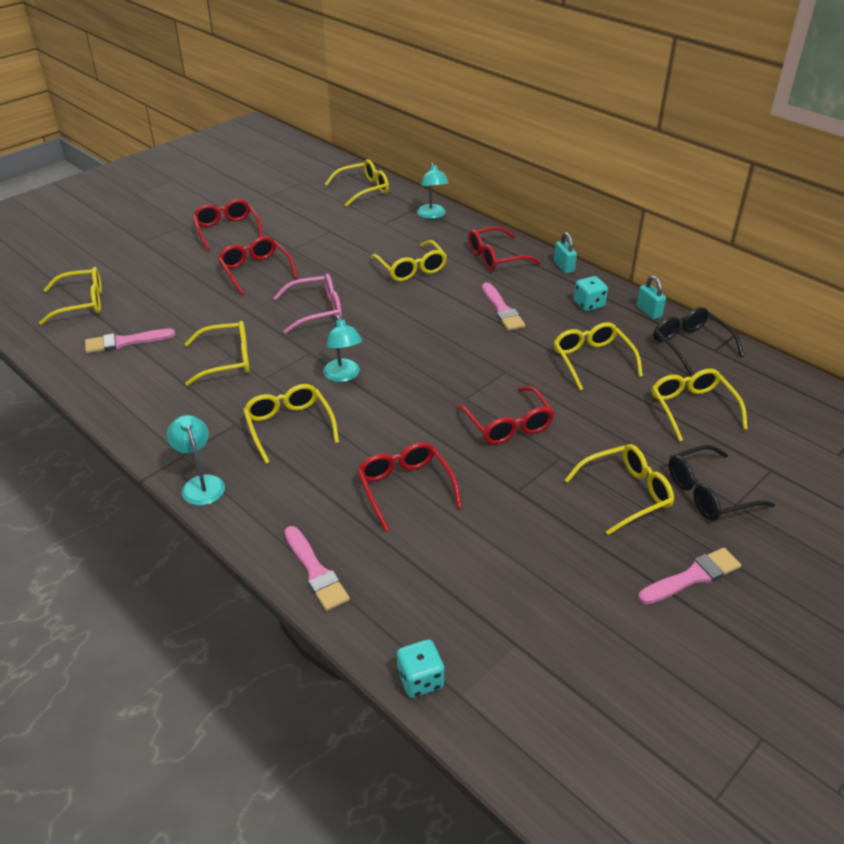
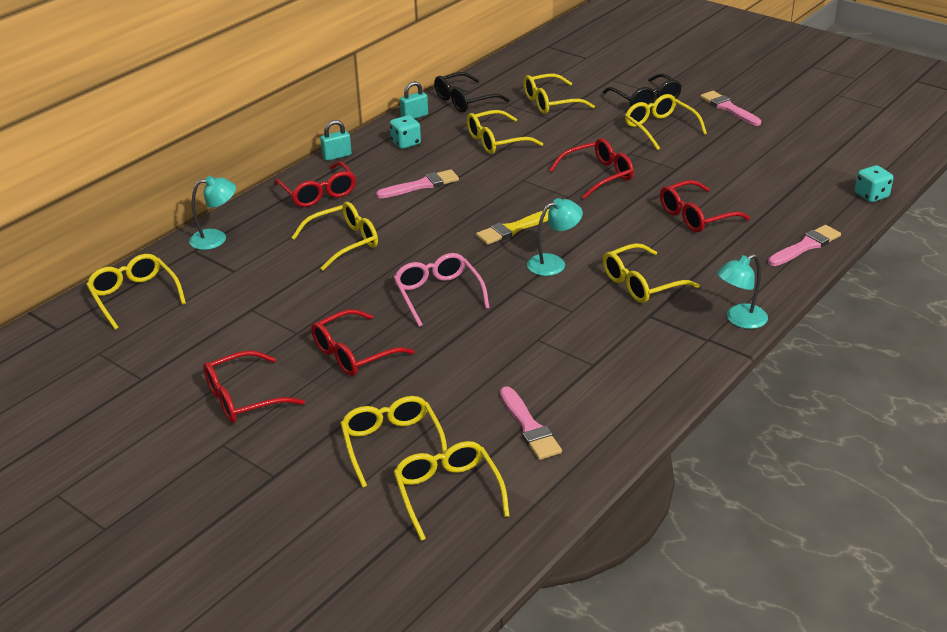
camera: 95 degrees left, 5 degrees down
yellow glasses [185,321,250,386] -> yellow glasses moved to [340,396,447,488]
none -> yellow brush [476,209,549,245]

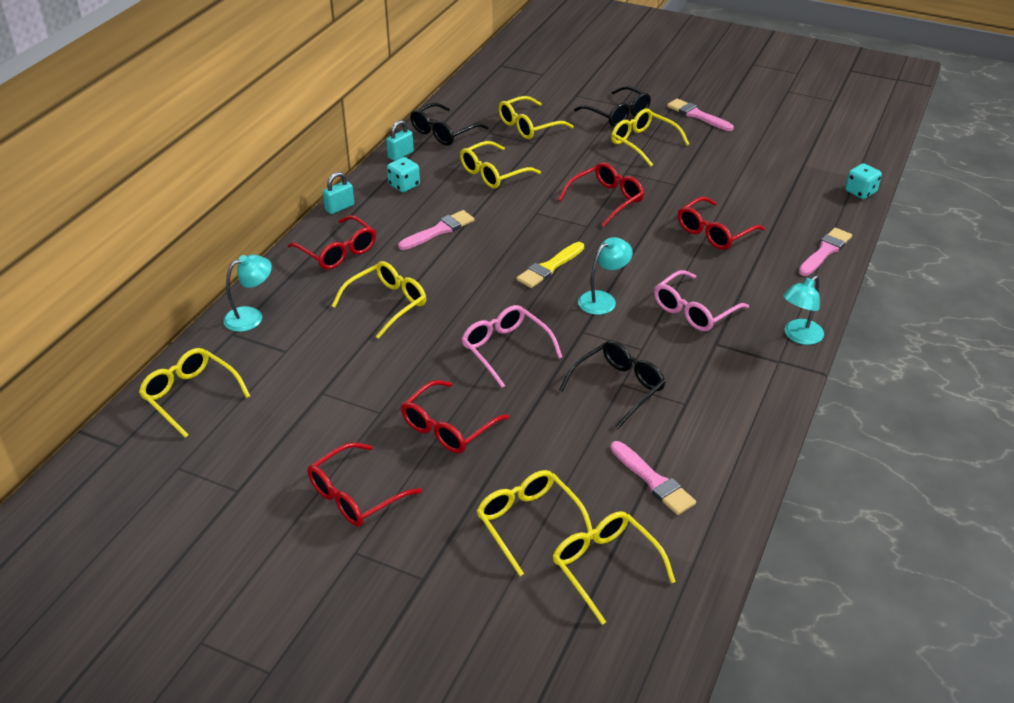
camera: 15 degrees left, 5 degrees up
yellow glasses [603,243,700,303] -> pink glasses [654,270,749,332]
none -> black glasses [559,341,666,429]

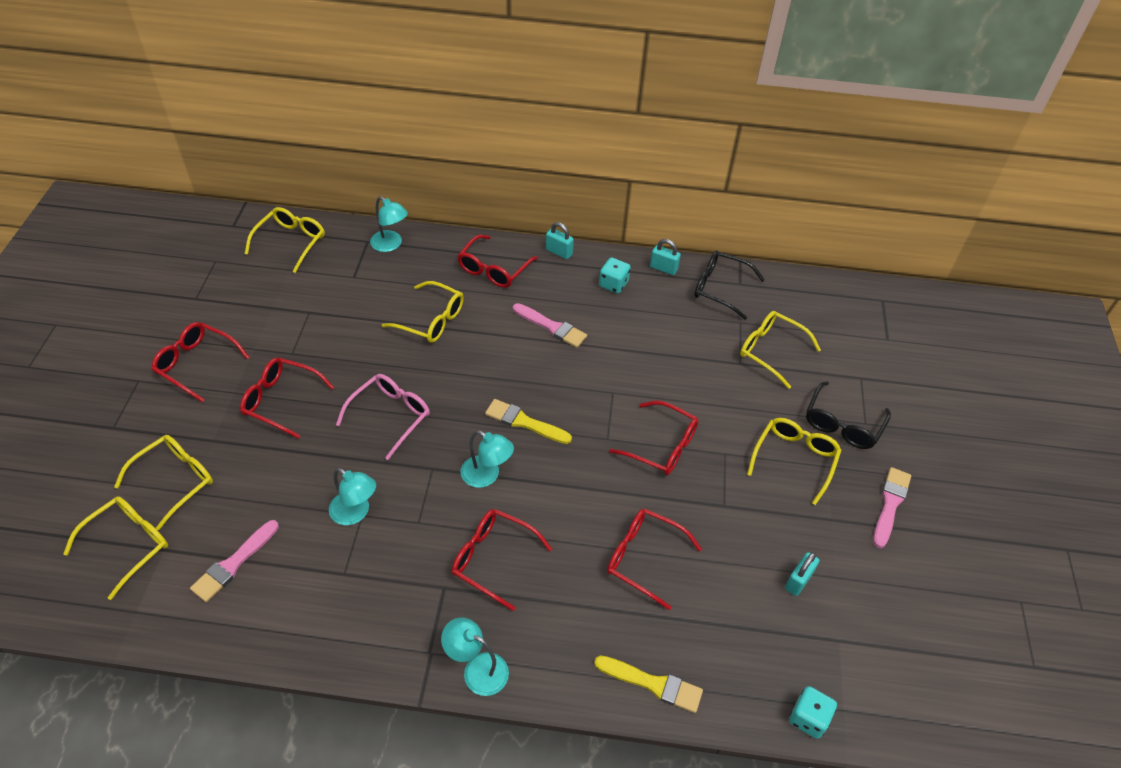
camera: 70 degrees right, 10 degrees up
yellow glasses [460,141,541,188] -> none
black glasses [559,341,666,429] -> turquoise lamp [329,468,376,525]
pink glasses [654,270,749,332] -> red glasses [452,509,552,611]
pink brush [799,228,852,276] -> yellow brush [594,655,703,713]
none -> turquoise padlock [785,552,819,596]

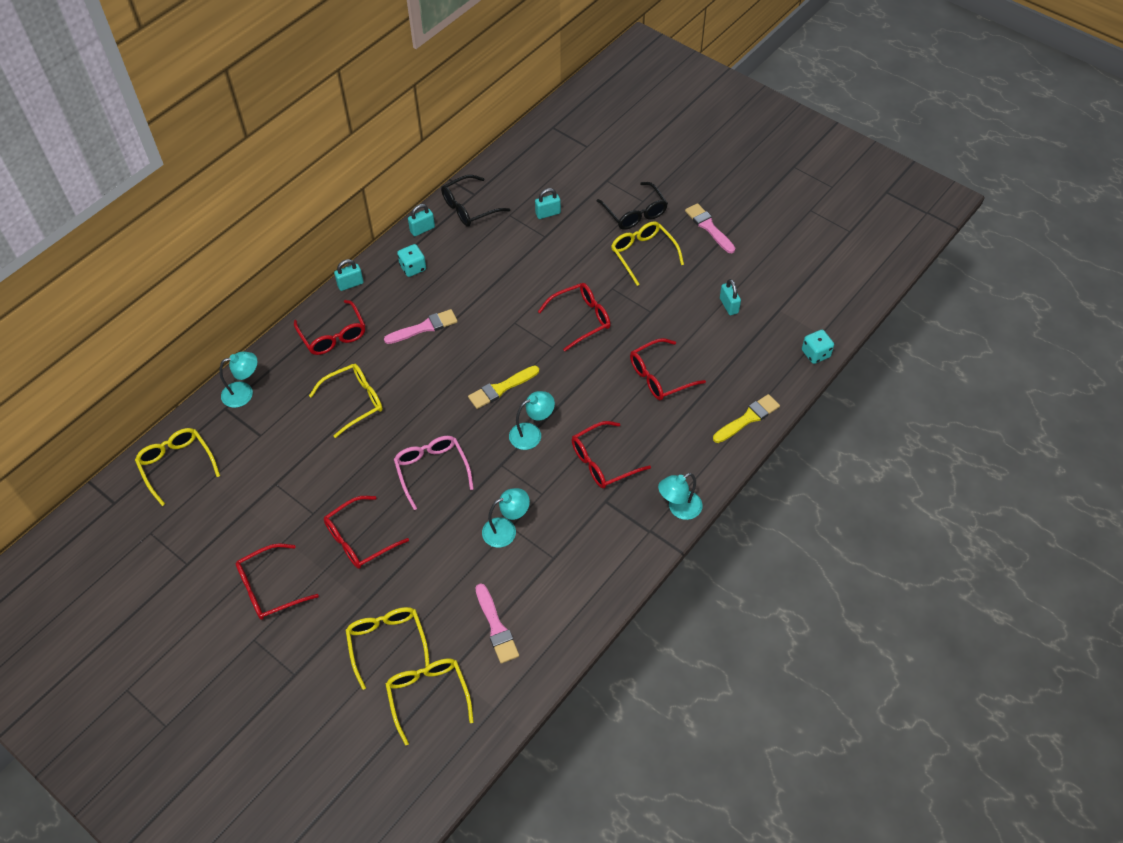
camera: 55 degrees left, 5 degrees up
yellow glasses [740,311,821,389] -> turquoise padlock [535,188,561,219]

